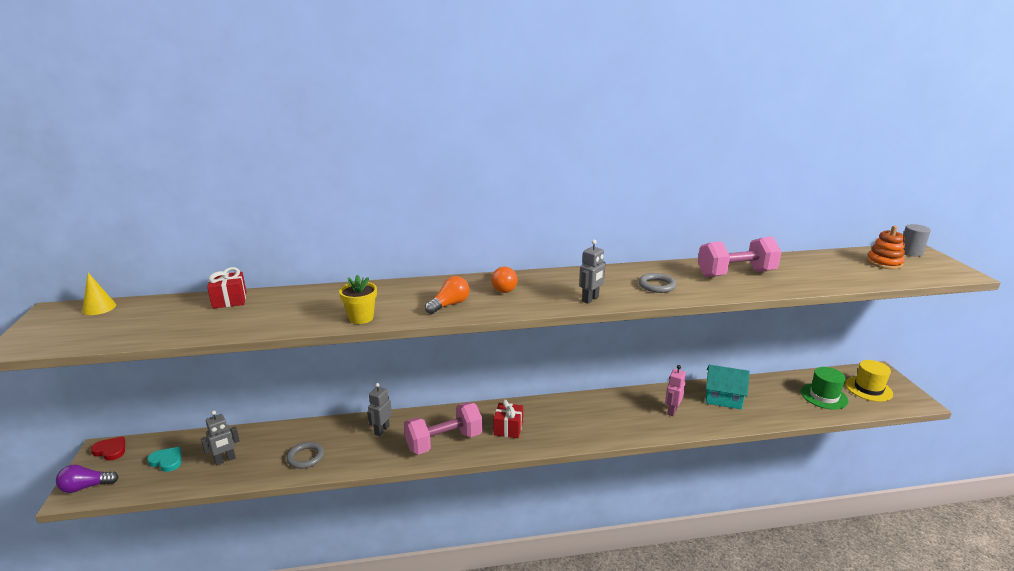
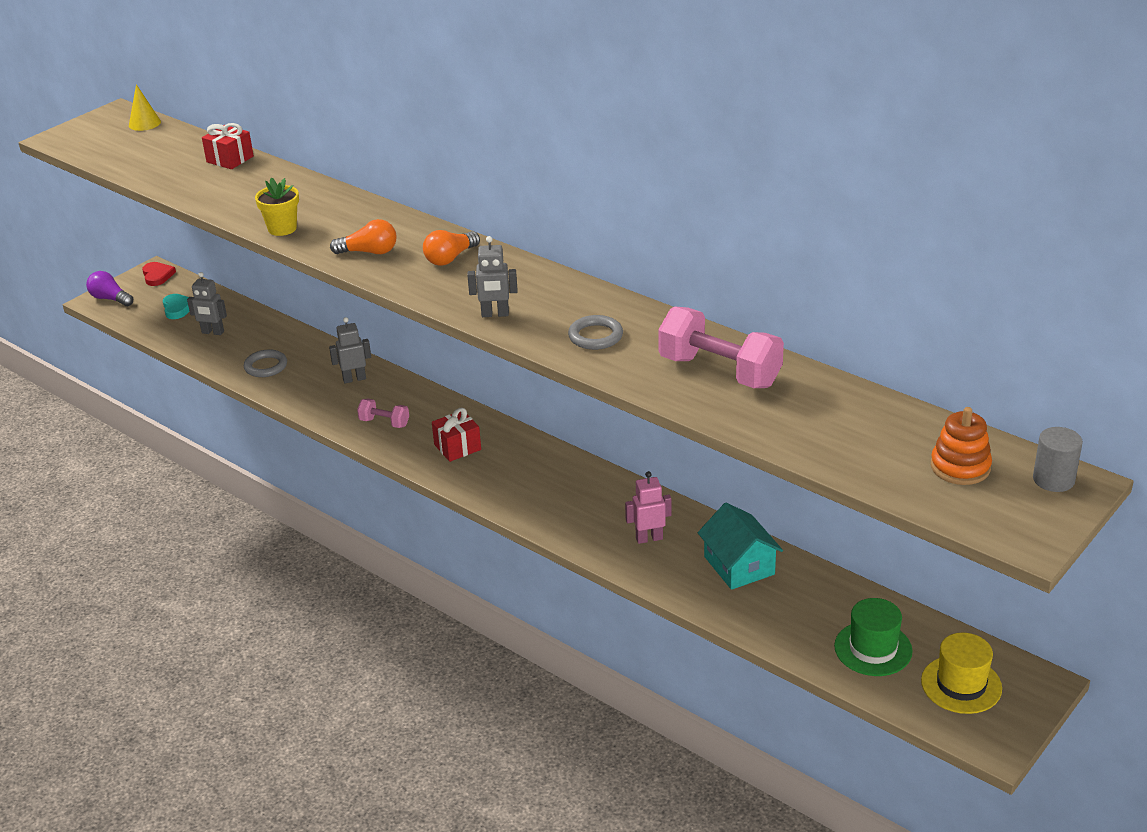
camera: 50 degrees right, 10 degrees up
pink dumbbell [404,402,483,455] -> pink dumbbell [357,399,409,428], size x0.51

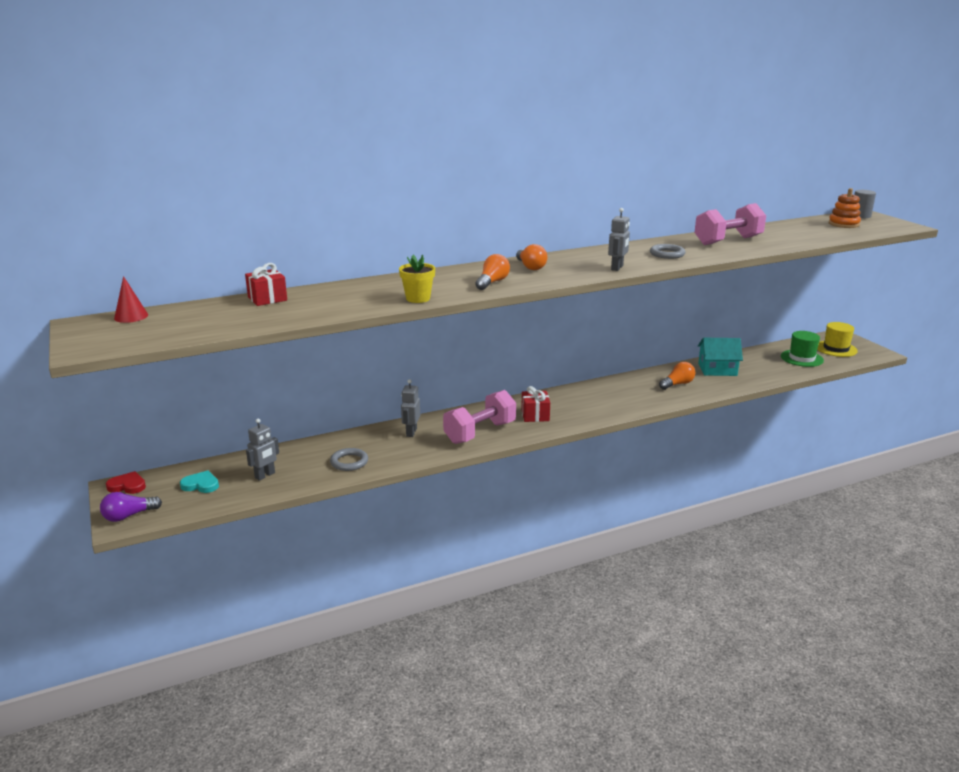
camera: 65 degrees left, 10 degrees down
yellow cone [129,84,161,131] -> red cone [114,276,148,323]
pink dumbbell [357,399,409,428] -> pink dumbbell [443,390,516,444], size x1.96
pink robot [625,471,671,544] -> orange light bulb [659,362,696,390]

